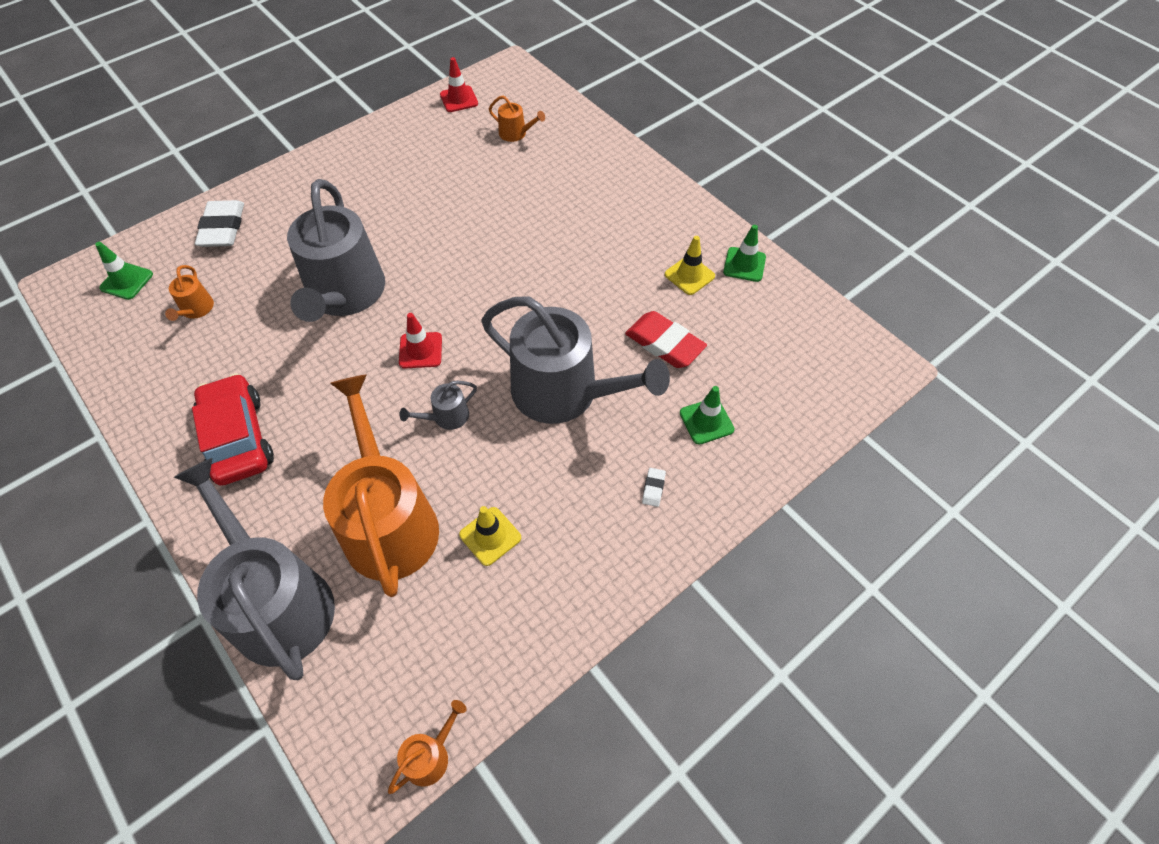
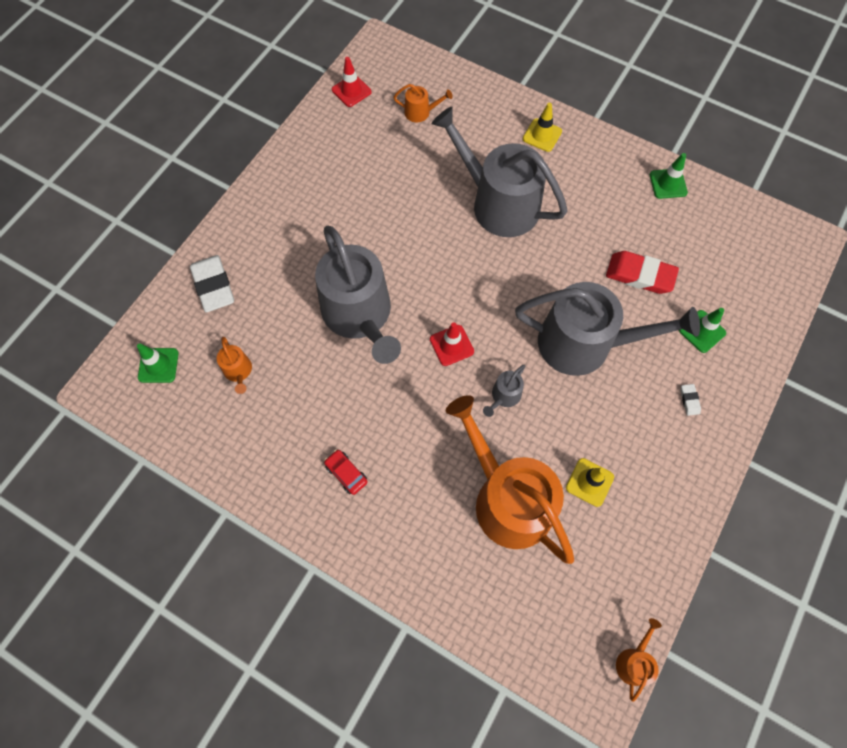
camera: 20 degrees left, 10 degrees up
grey watering can [174,458,335,680] -> grey watering can moved to [431,107,568,237]
red car [192,373,274,486] -> red car [324,449,368,495], size x0.46
yellow traffic cone [665,236,715,295] -> yellow traffic cone moved to [523,103,562,152]

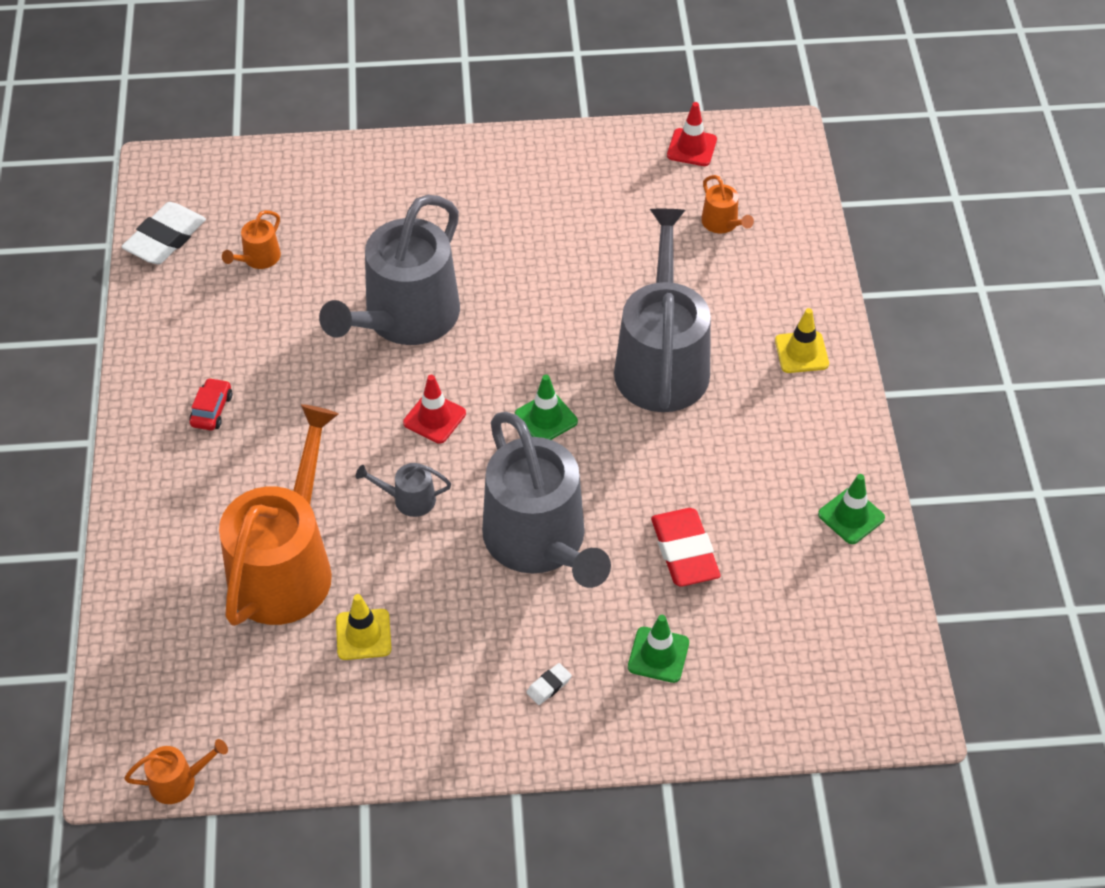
camera: 55 degrees right, 15 degrees down
green traffic cone [137,344,179,383] -> green traffic cone moved to [515,375,578,440]
white eraser [190,255,234,312] -> white eraser moved to [121,202,206,264]

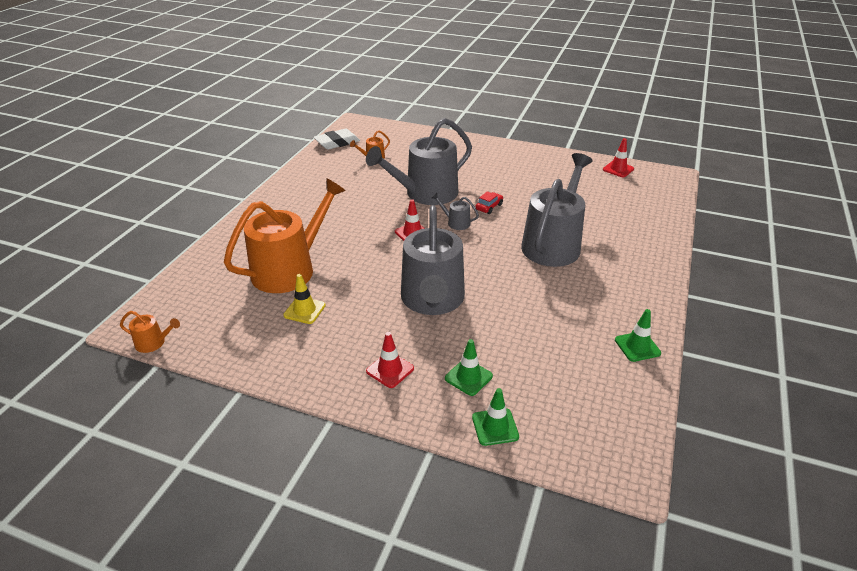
camera: 25 degrees right, 15 degrees down
red car [189,378,232,431] -> red car moved to [476,191,503,214]
grey watering can [356,463,451,517] -> grey watering can moved to [432,193,479,230]
green traffic cone [515,375,578,440] -> green traffic cone moved to [472,388,519,446]
white eraser [526,663,572,705] -> red traffic cone [366,332,414,388]
red eraser [651,508,721,587] -> none
orange watering can [701,175,754,234] -> none
yellow traffic cone [775,308,829,373] -> none

